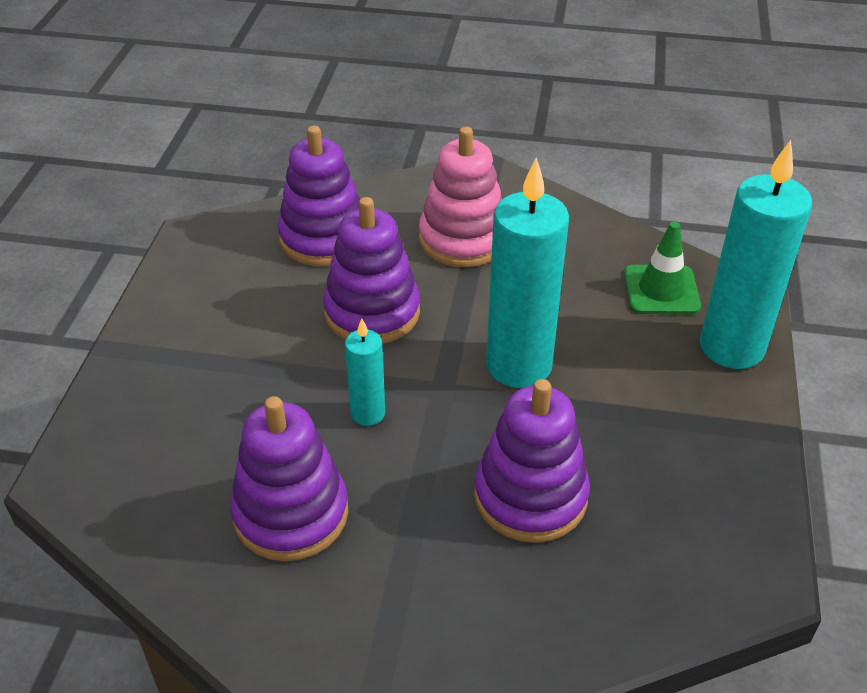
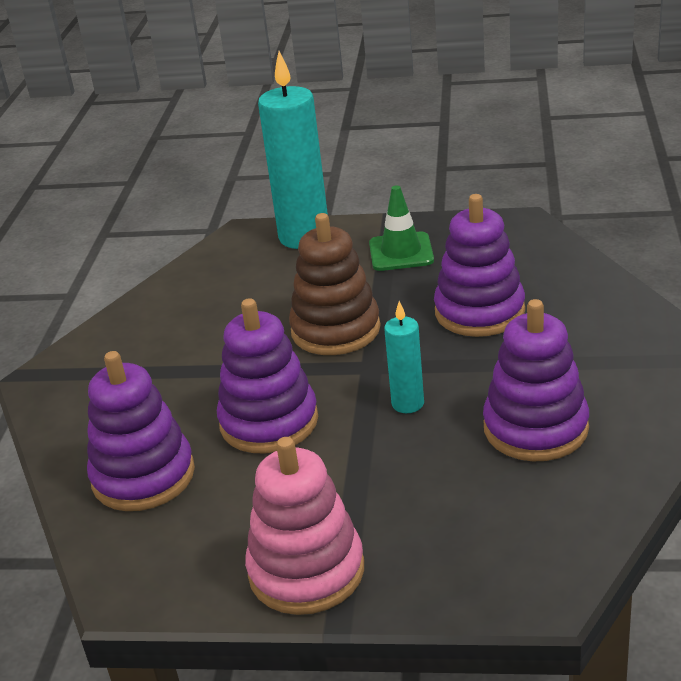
camera: 90 degrees left, 10 degrees down
pink stacking toy [419,127,502,267] -> pink stacking toy moved to [245,437,364,615]
turquoise candle [486,157,569,388] -> brown stacking toy [289,213,381,355]
green traffic cone [624,222,701,314] -> green traffic cone moved to [369,185,434,271]

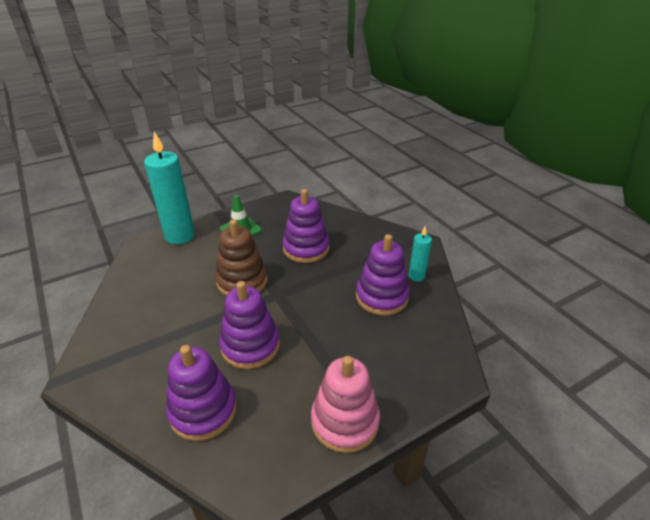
camera: 40 degrees left, 5 degrees up
turquoise candle [384,301,424,413] -> turquoise candle moved to [409,227,432,282]

